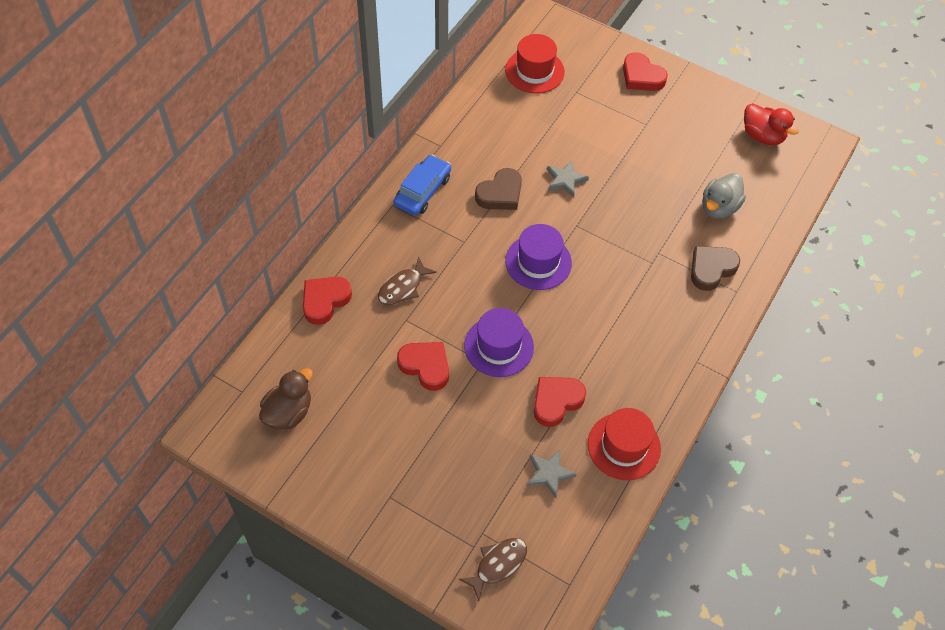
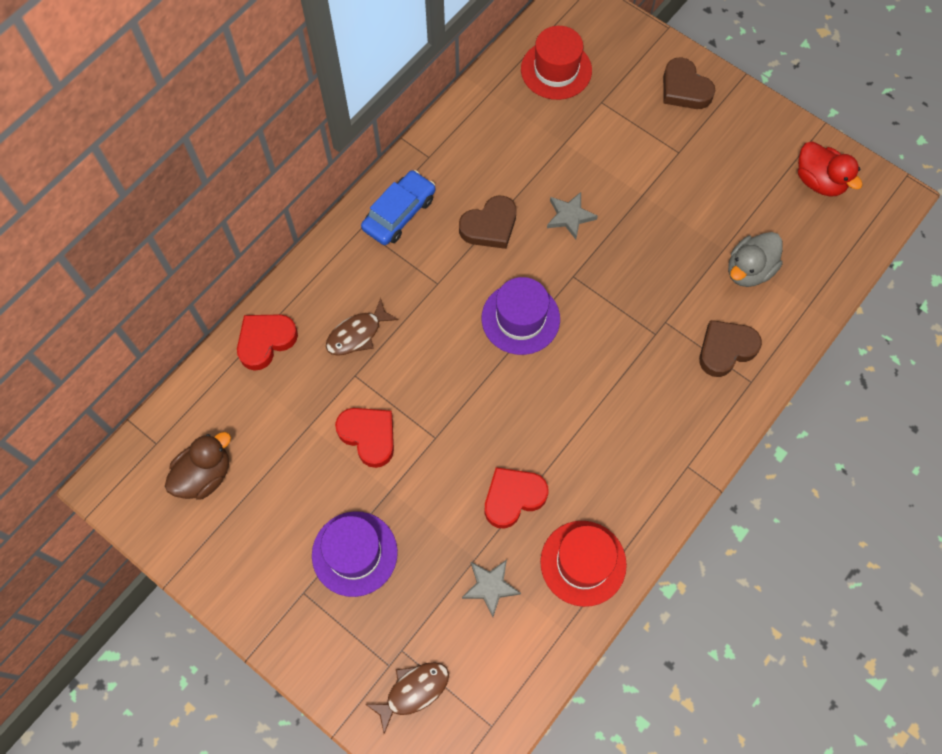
camera: 10 degrees right, 10 degrees up
purple hat [464,308,534,377] -> purple hat moved to [312,511,398,597]
red heart [623,52,668,91] -> brown heart [663,57,715,109]

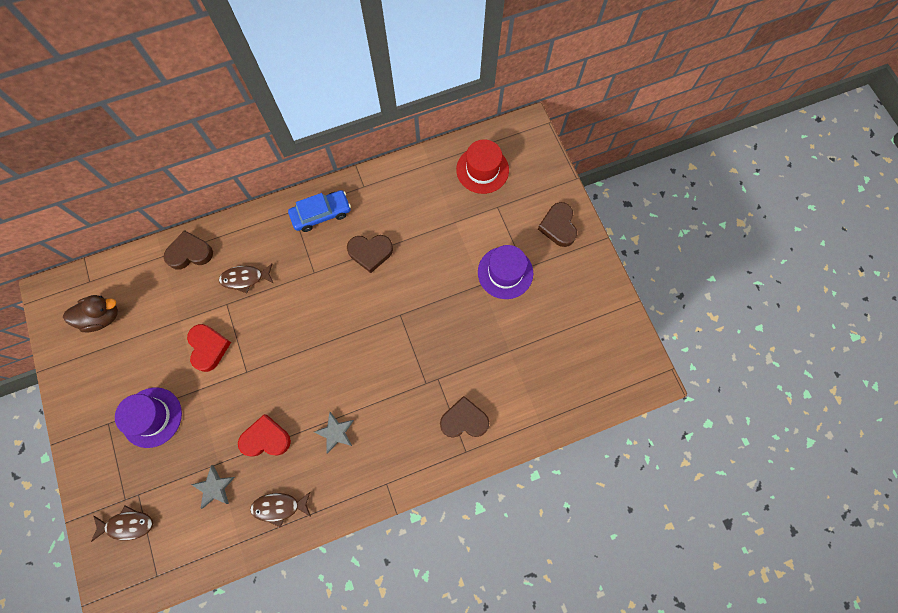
camera: 30 degrees right, 5 degrees up
red heart [237,314,298,371] -> brown heart [164,230,213,269]
purple hat [482,277,560,355] -> purple hat moved to [478,245,533,299]
red hat [540,521,627,607] -> brown fish [250,492,311,528]
grey star [547,192,598,239] -> grey star moved to [314,412,354,454]
grey duck [728,232,783,287] -> none
red duck [798,141,863,197] -> none

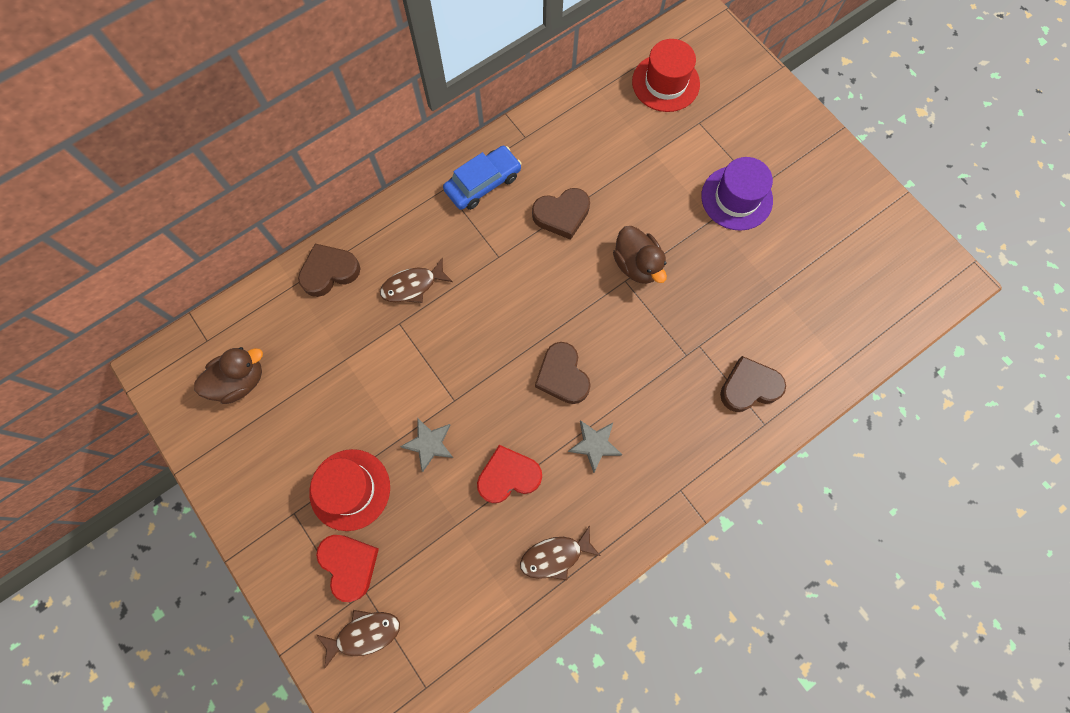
camera: 15 degrees left, 0 degrees up
purple hat [115,387,182,448] -> red hat [309,449,390,531]
red heart [187,324,231,372] -> red heart moved to [316,535,379,602]
grey star [191,465,235,509] -> grey star moved to [400,418,453,472]
brown heart [538,202,577,247] -> brown heart moved to [535,342,591,404]
none -> brown duck [613,226,667,284]

